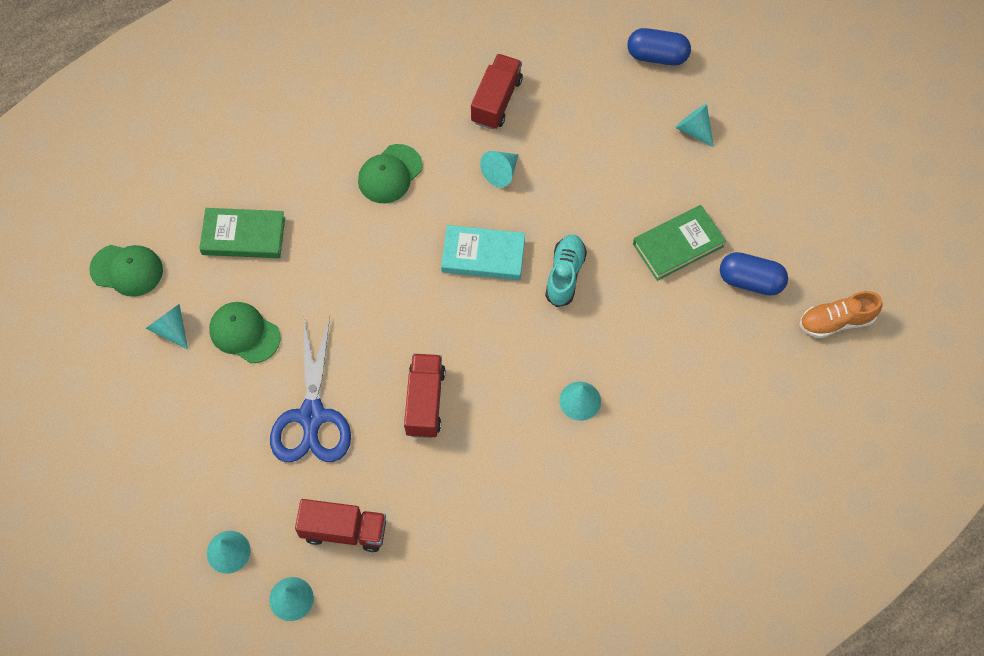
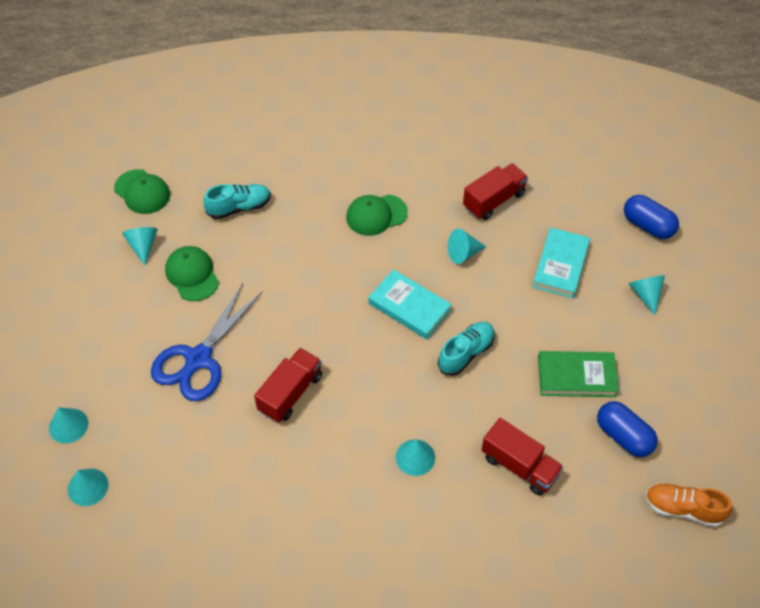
camera: 30 degrees right, 10 degrees down
green book [199,208,285,258] -> turquoise shoe [203,184,271,219]
red truck [295,499,386,552] -> red truck moved to [481,418,564,496]
none -> turquoise book [533,227,590,298]

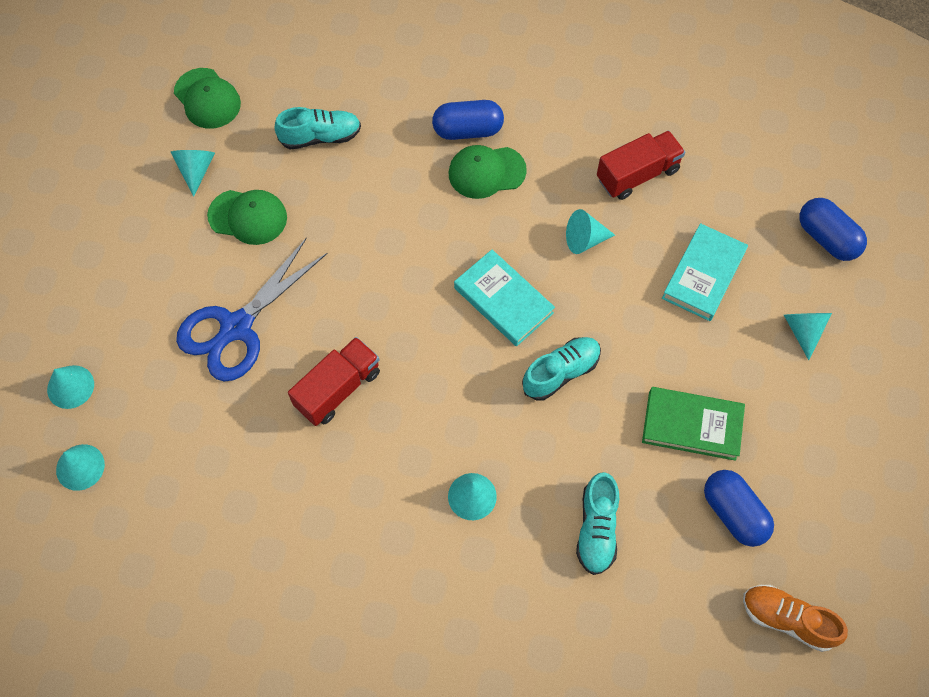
camera: 10 degrees right, 10 degrees up
green cap [165,246,219,301] -> green cap turned 120 degrees clockwise [207,190,287,245]
red truck [481,418,564,496] -> turquoise shoe [576,472,619,575]
none -> blue capsule [432,100,504,140]

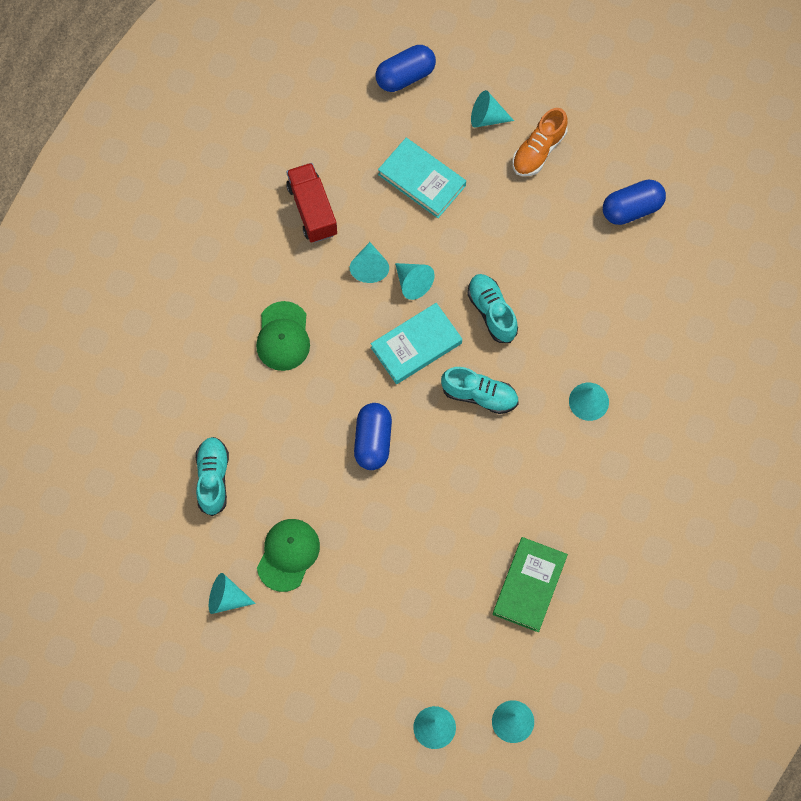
camera: 80 degrees left, 5 degrees up
green cap [174,68,241,129] -> none
blue scissors [176,237,328,381] -> none
red truck [288,337,380,426] -> none
blue capsule [432,100,504,140] -> blue capsule moved to [354,403,392,470]
turquoise shoe [576,472,619,575] -> turquoise shoe moved to [441,367,519,414]
green book [642,387,745,461] -> green book moved to [493,537,568,632]
orange shoe [743,585,848,652] -> orange shoe moved to [512,108,567,176]
none -> turquoise cone [395,263,435,300]

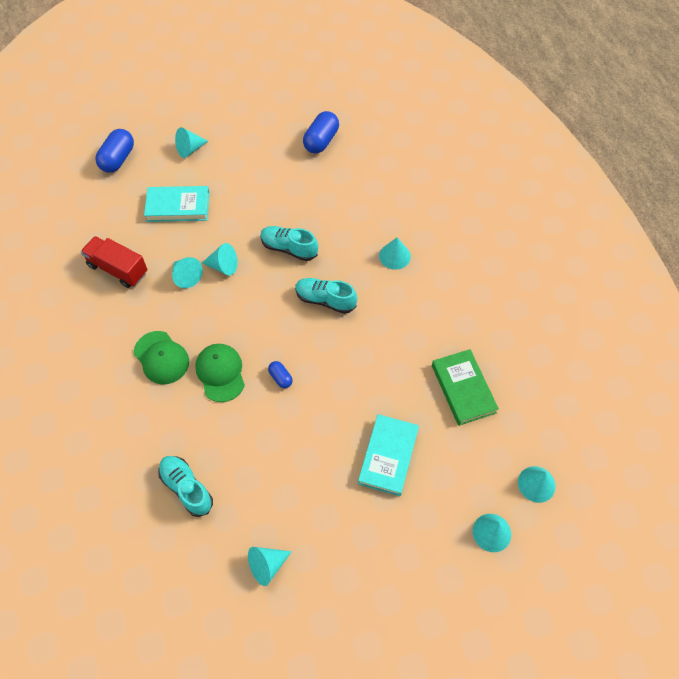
camera: 40 degrees left, 10 degrees down
green cap [257,519,320,592] -> green cap moved to [195,344,245,402]
blue capsule [354,403,392,470] -> blue capsule [268,361,293,388], size x0.53
turquoise book [371,303,462,384] -> turquoise book moved to [358,414,419,496]
turquoise shoe [441,367,519,414] -> turquoise shoe turned 135 degrees counterclockwise [295,278,357,314]
orange shoe [512,108,567,176] -> none

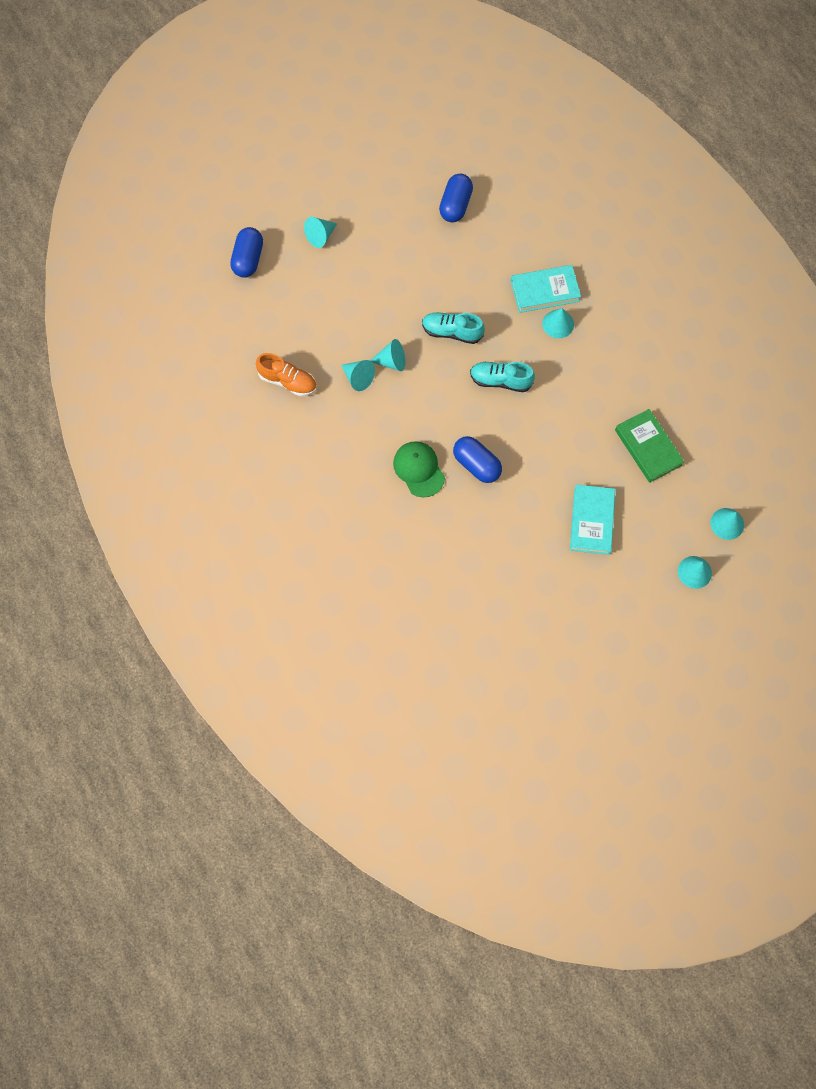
camera: 10 degrees left, 10 degrees up
red truck [81,236,148,288] -> orange shoe [256,353,317,396]
green cap [134,331,189,384] -> none
turquoise book [144,186,210,222] -> turquoise book moved to [511,265,581,313]
turquoise shoe [158,456,213,517] -> none
turquoise cone [248,547,292,586] -> none
blue capsule [268,361,293,388] -> blue capsule [453,436,502,483], size x1.88

